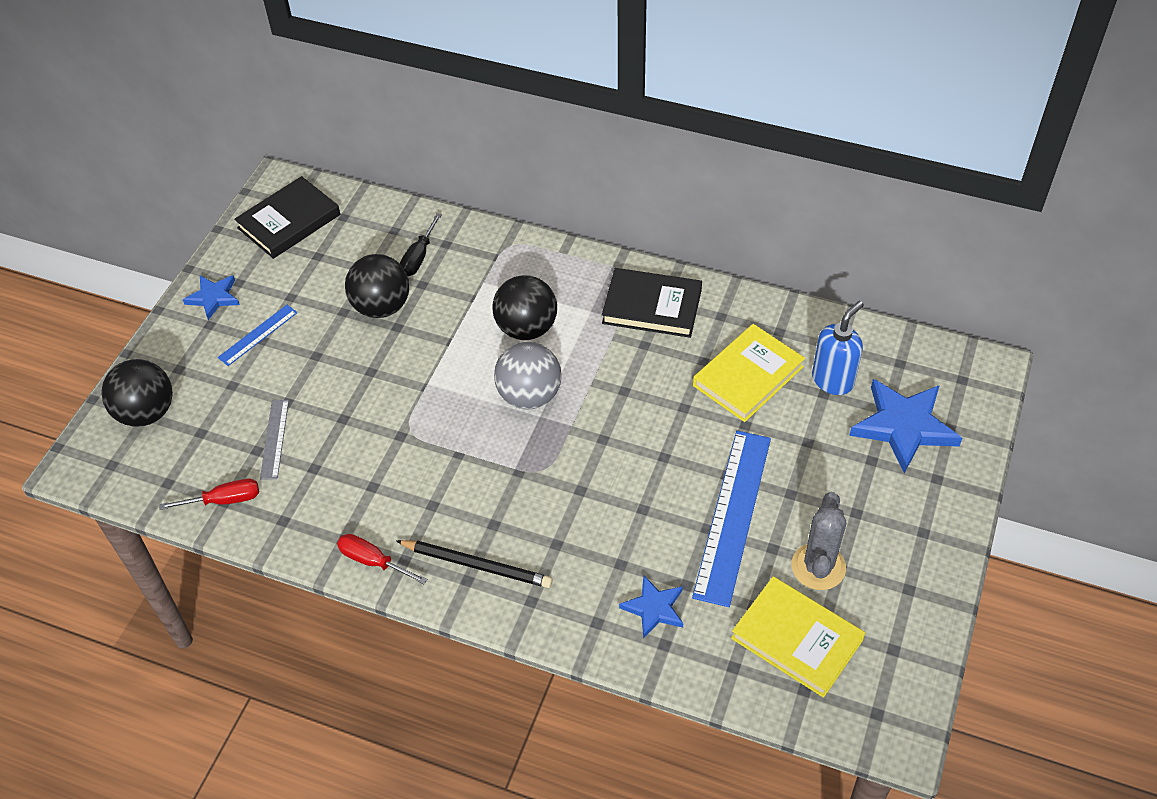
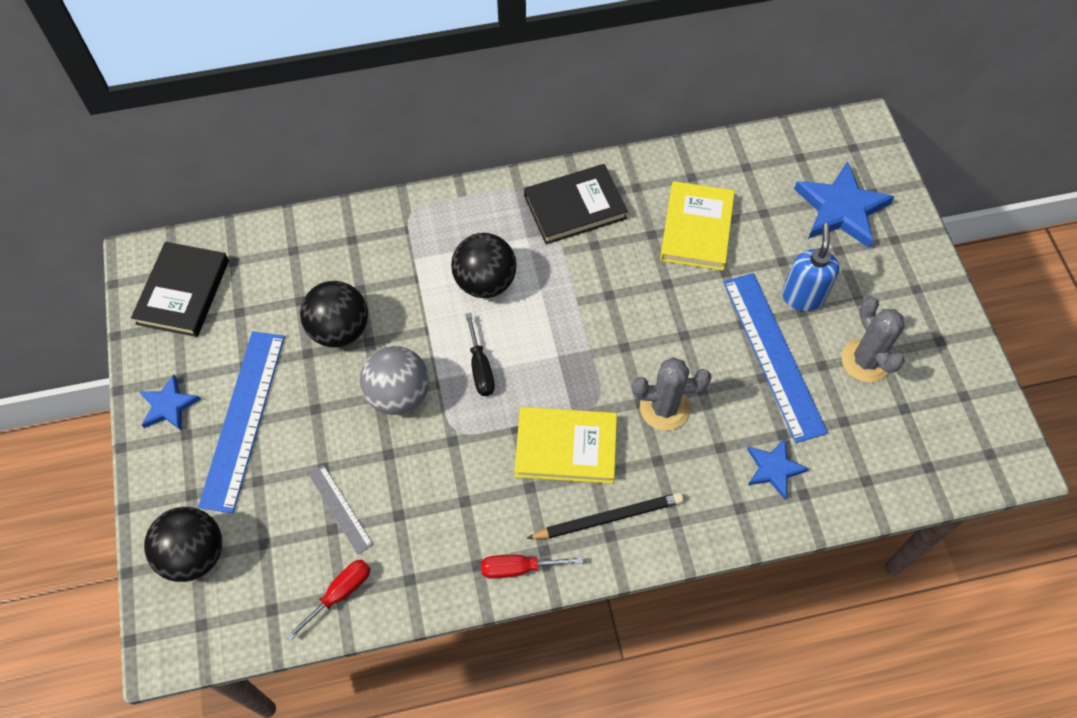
camera: 35 degrees left, 10 degrees up
blue ruler [218,305,298,366] -> blue ruler [198,331,285,513], size x2.01
black screwdriver [400,213,442,276] -> black screwdriver moved to [465,313,495,396]
grey ball [494,342,562,409] -> grey ball moved to [360,346,429,415]
yellow book [731,576,865,698] -> yellow book moved to [515,407,617,484]
blue soap dispenser [812,301,864,395] -> blue soap dispenser moved to [782,223,840,311]
none -> grey cactus [632,357,711,431]

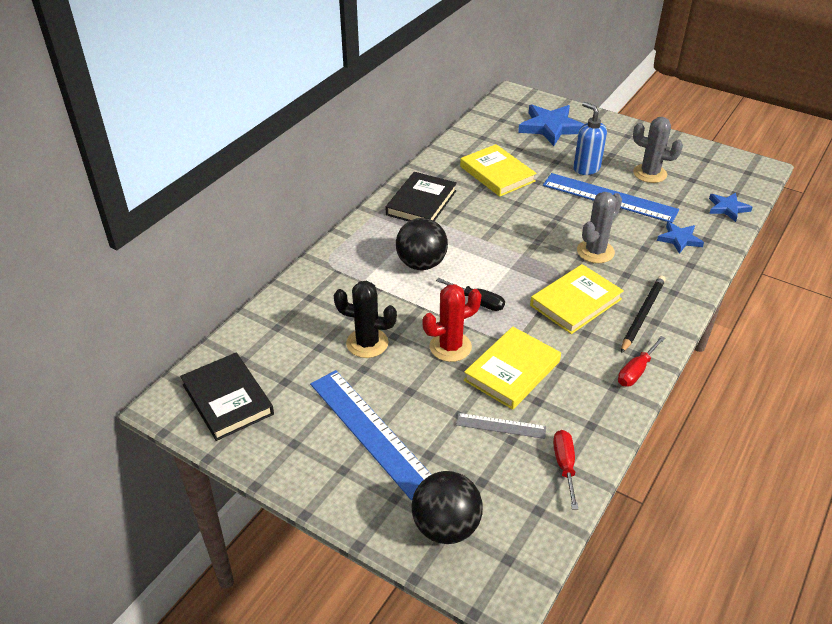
camera: 45 degrees left, 20 degrees down
blue star [140,375,201,430] -> blue star moved to [709,193,753,222]
black ball [300,281,368,348] -> black cactus [334,281,397,358]
grey ball [360,346,429,415] -> red cactus [423,284,481,362]
none -> yellow book [464,326,561,410]

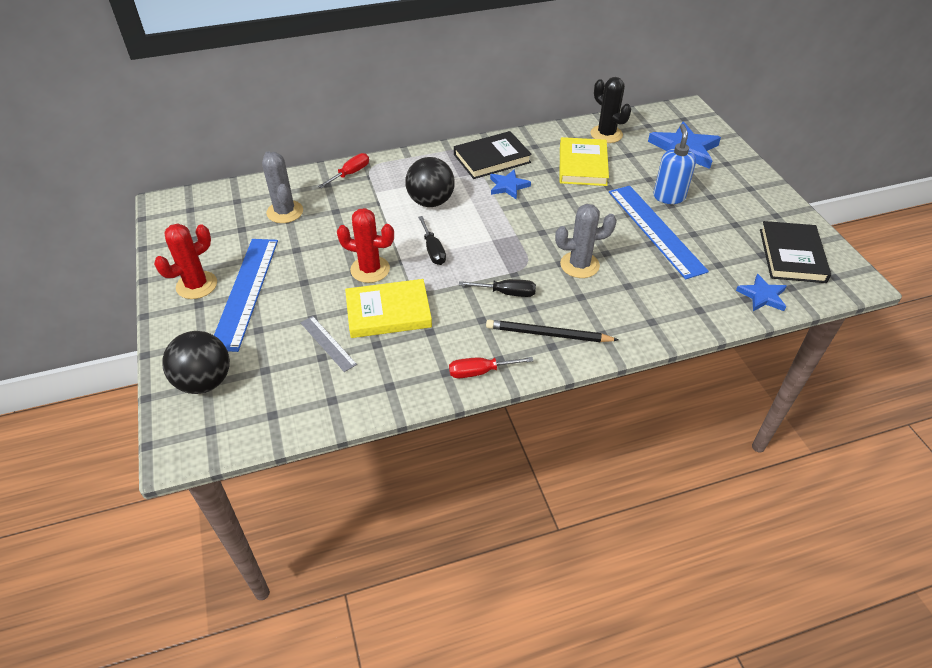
camera: 40 degrees right, 5 degrees up
black book [180,353,274,441] -> black book moved to [760,221,831,283]
black cactus [334,281,397,358] -> black cactus moved to [591,77,631,143]
yellow book [530,264,624,334] -> black screwdriver [459,279,536,297]
red screwdriver [553,430,578,510] -> red screwdriver moved to [318,153,369,188]
black pencil [621,275,666,353] -> black pencil turned 150 degrees counterclockwise [486,320,618,342]
grey cactus [633,117,683,183] -> grey cactus moved to [262,152,303,223]
blue star [657,222,704,254] -> blue star moved to [490,169,531,200]
none -> red cactus [154,223,217,299]

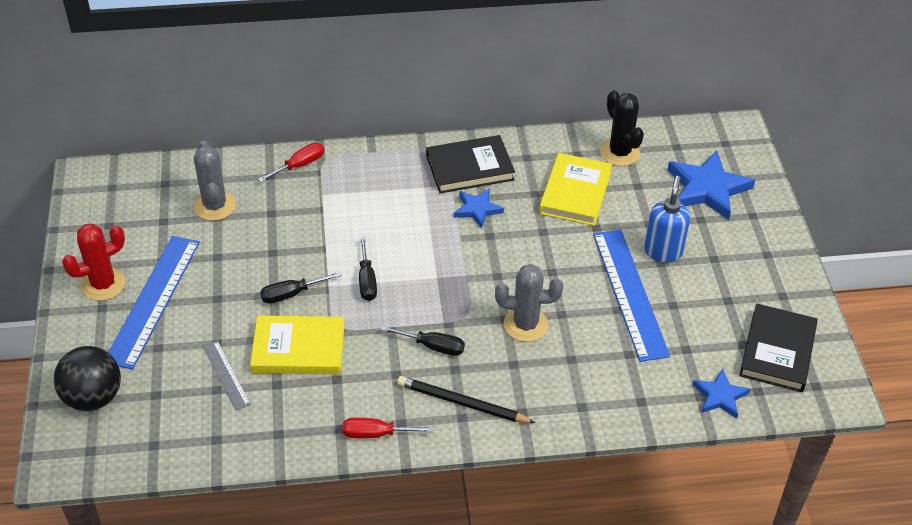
camera: 10 degrees right, 0 degrees up
red cactus [337,208,394,283] -> black screwdriver [260,272,342,304]
black ball [405,157,455,207] -> none

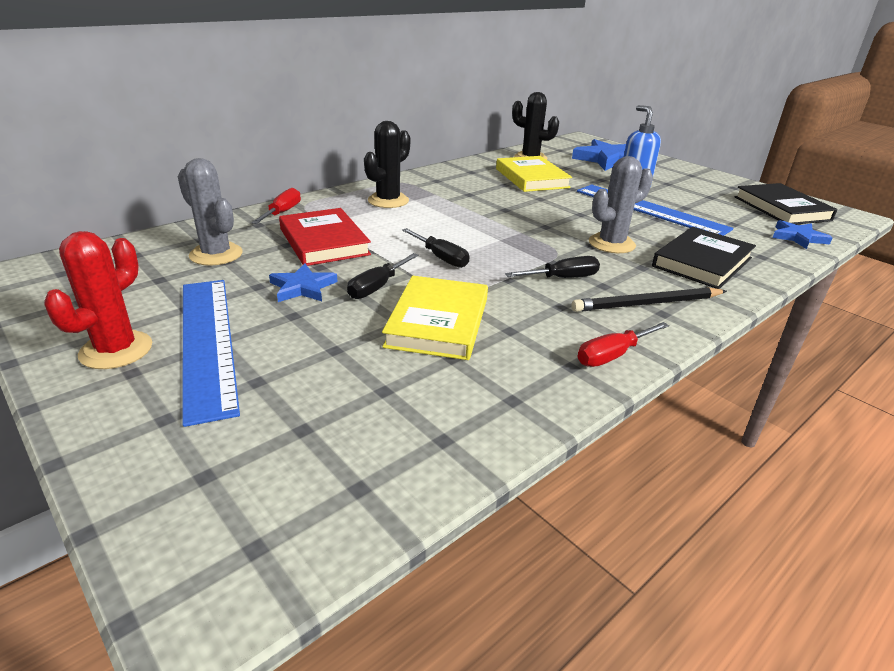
camera: 35 degrees left, 15 degrees down
black ball [53,346,121,411] -> none
grey ruler [203,341,251,410] -> none
yellow book [250,316,344,375] -> yellow book turned 45 degrees counterclockwise [382,276,488,360]
black book [426,135,515,193] -> black book moved to [652,227,756,289]
blue star [454,188,504,228] -> blue star moved to [269,263,338,302]
none -> red book [279,208,371,266]
none -> black cactus [364,121,410,208]

